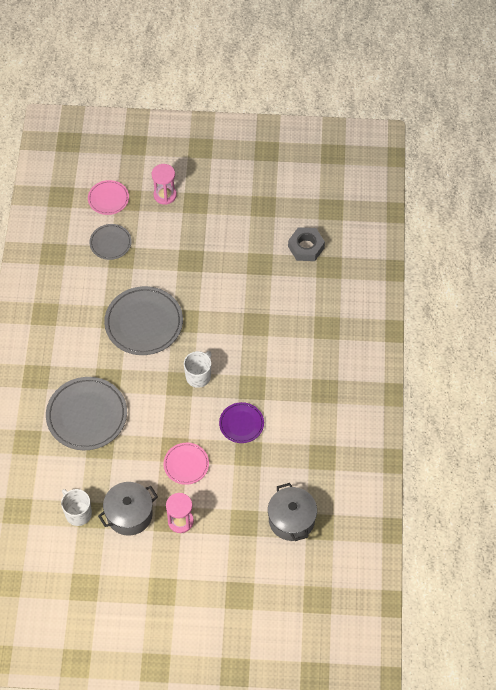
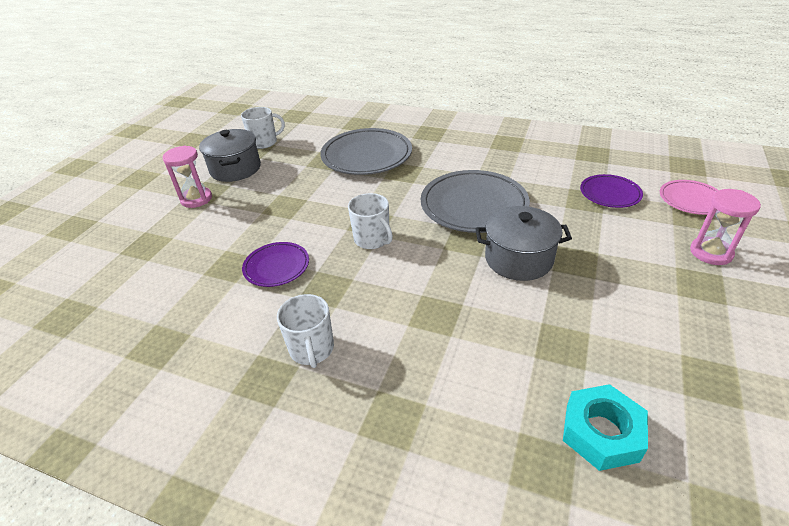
camera: 110 degrees right, 20 degrees down
grey plate [89,224,132,260] -> purple plate [580,174,643,208]
pink plate [164,443,209,485] -> none
grey pot [268,483,317,541] -> grey pot moved to [475,206,572,281]
grey nut [288,227,325,261] -> turquoise nut [563,384,648,471]
none -> white mug [277,294,334,368]

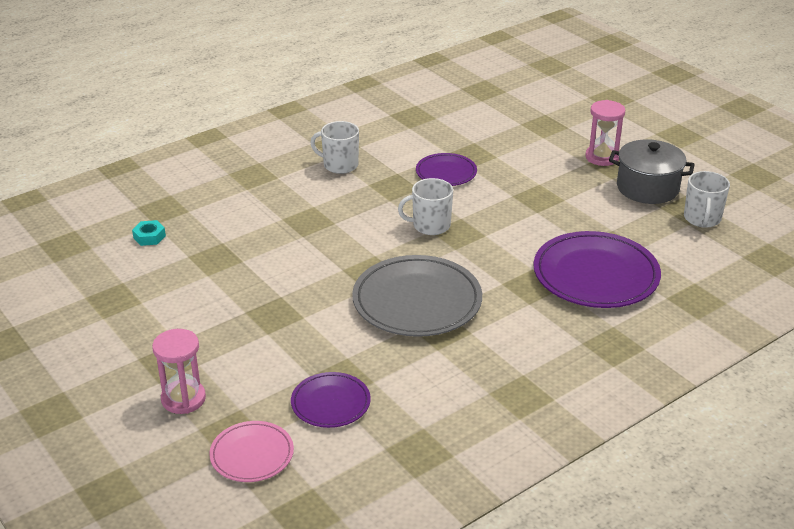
camera: 120 degrees right, 5 degrees down
grey plate [320,128,412,175] -> purple plate [533,231,661,308]
grey pot [475,206,572,281] -> none
turquoise nut [563,384,648,471] -> turquoise nut [132,220,166,246], size x0.56

